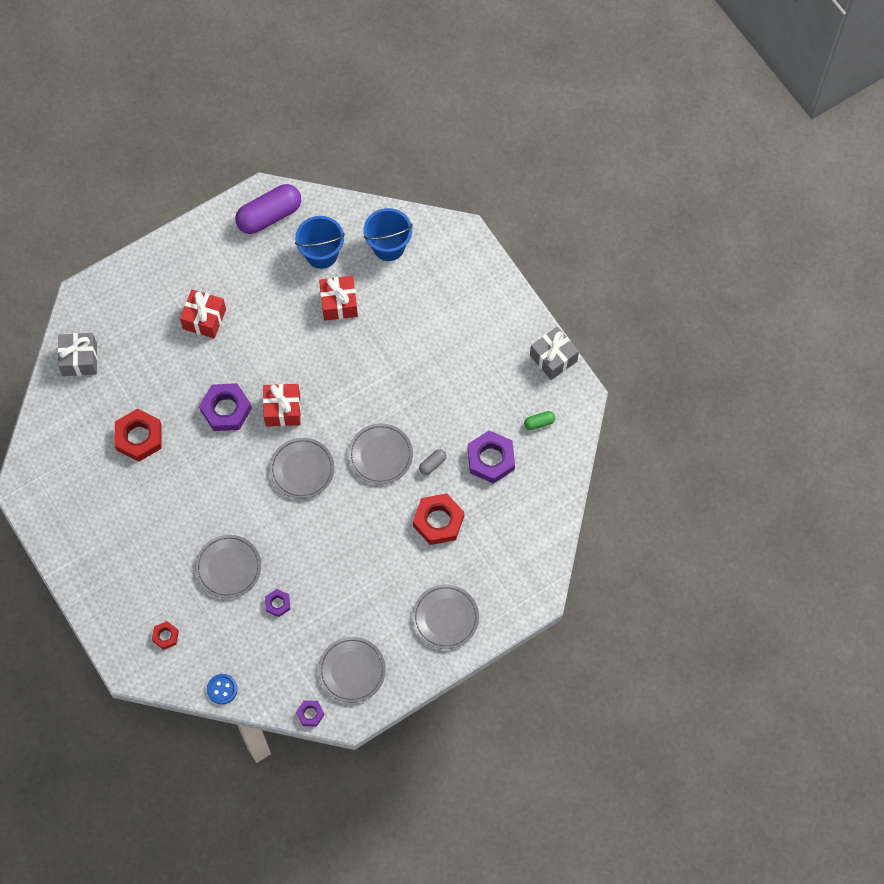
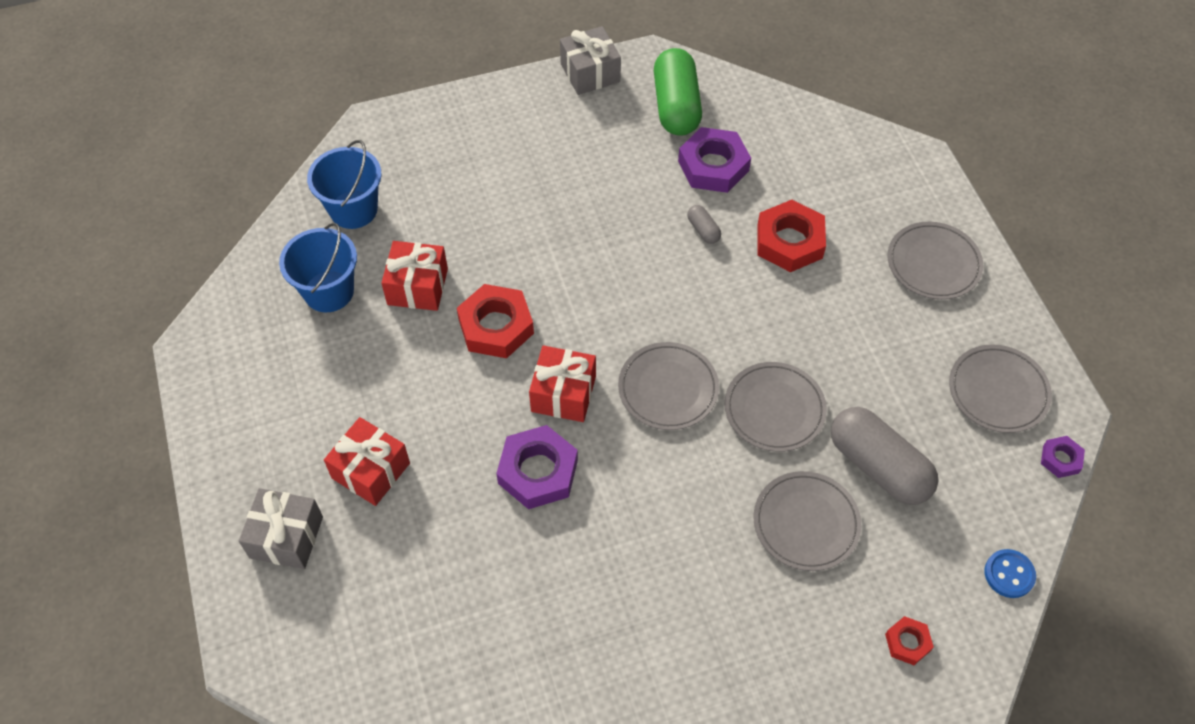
camera: 75 degrees left, 10 degrees down
grey gift [58,333,97,376] -> grey gift moved to [239,488,323,569]
red nut [114,409,162,462] -> red nut moved to [457,284,534,358]
purple capsule [235,184,301,234] -> none
purple nut [265,589,290,617] -> grey capsule [831,407,938,505]
grey plate [348,424,413,484] -> grey plate moved to [725,362,827,452]
green capsule [524,411,555,430] -> green capsule [654,48,702,136], size x2.29

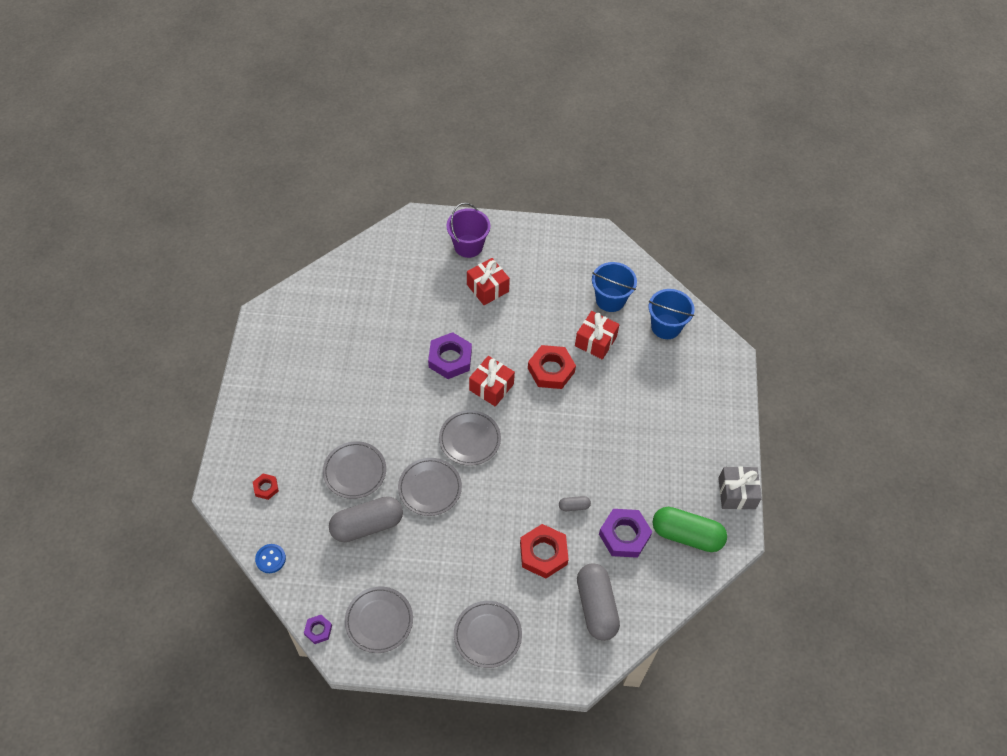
camera: 110 degrees right, 0 degrees up
grey gift [239,488,323,569] -> purple bucket [447,203,490,258]
none -> grey capsule [577,563,620,641]

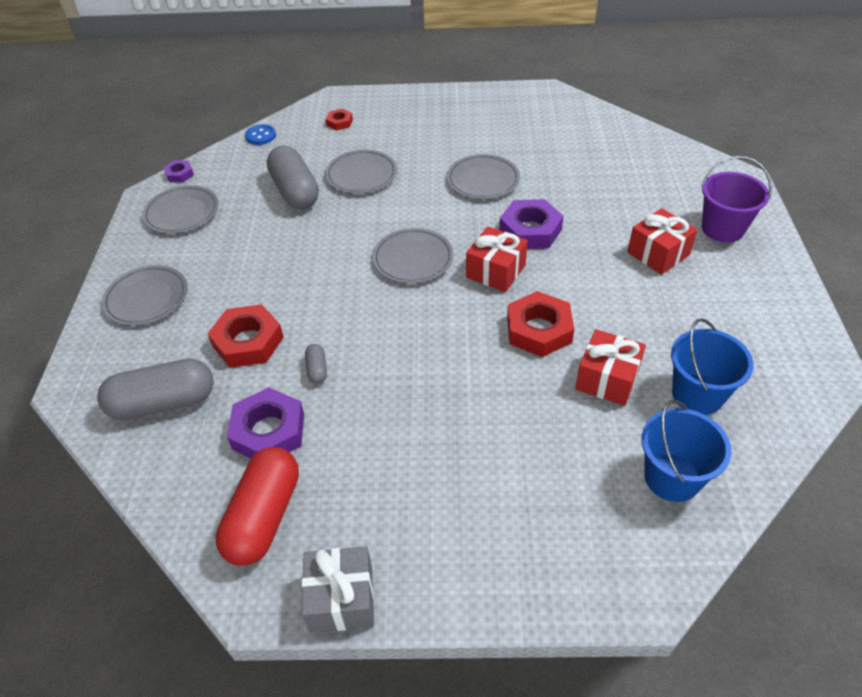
camera: 90 degrees right, 10 degrees down
grey plate [398,458,462,516] -> grey plate moved to [447,154,520,199]
green capsule [652,507,727,552] -> red capsule [215,447,299,566]

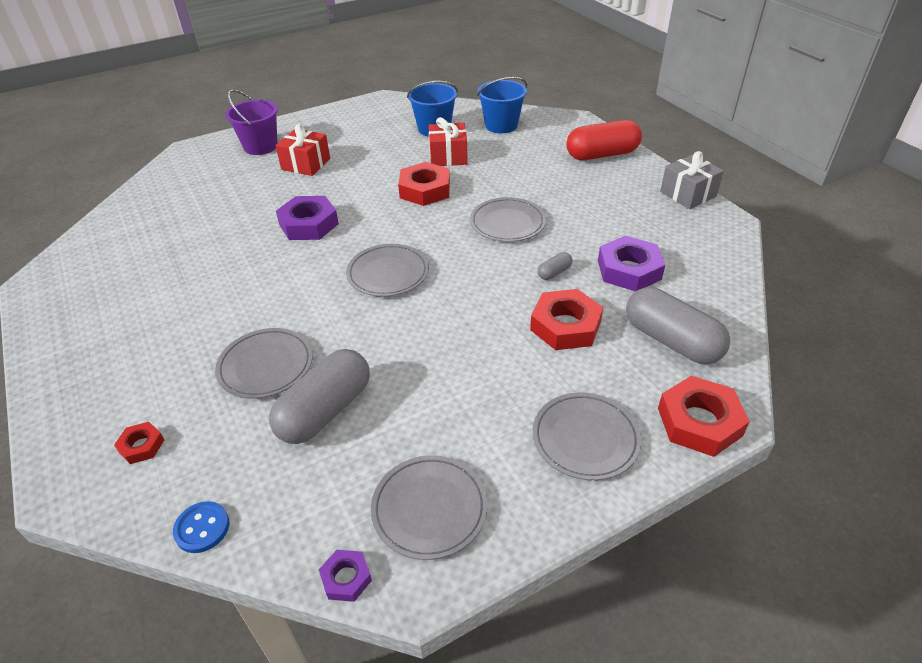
camera: 120 degrees left, 5 degrees down
red capsule [215,447,299,566] -> red capsule moved to [566,120,642,160]
grey plate [447,154,520,199] -> grey plate moved to [470,197,546,242]
red gift [466,226,528,292] -> none
none -> red nut [658,376,750,457]

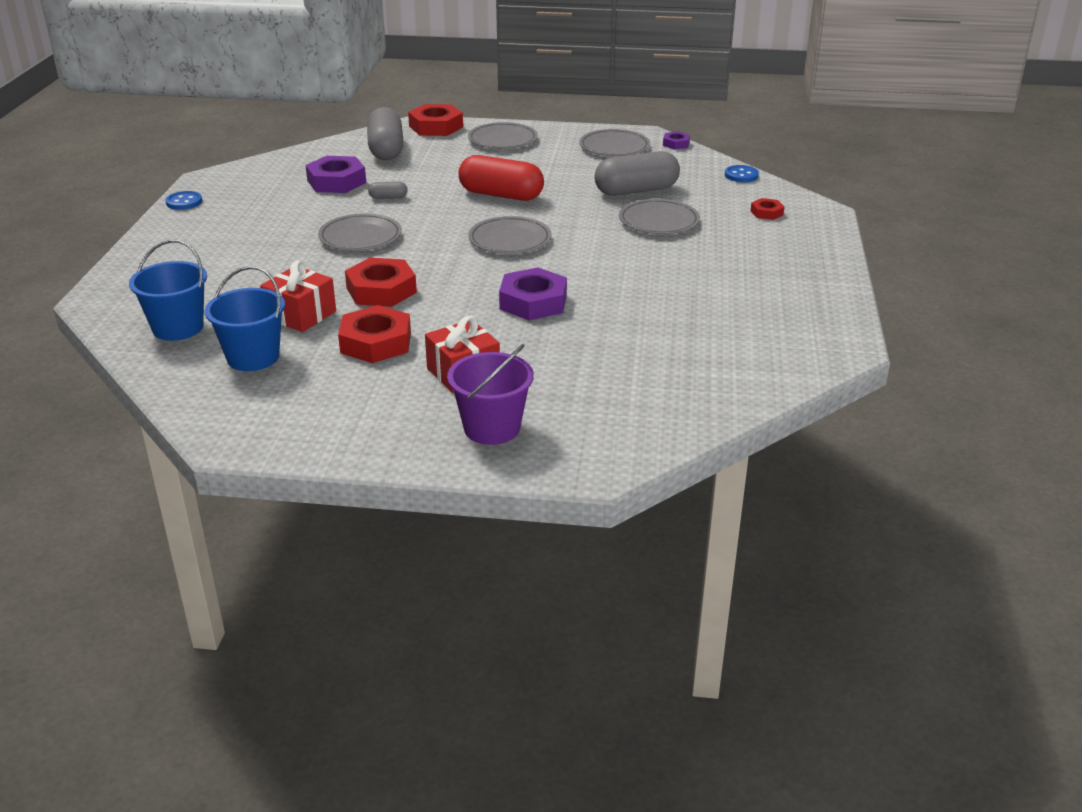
camera: 145 degrees left, 10 degrees down
red nut [530,289,603,350] -> red nut moved to [338,305,411,363]
red capsule [566,120,642,160] -> red capsule moved to [458,155,544,201]
grey gift [660,151,724,209] -> blue button [165,191,202,210]

